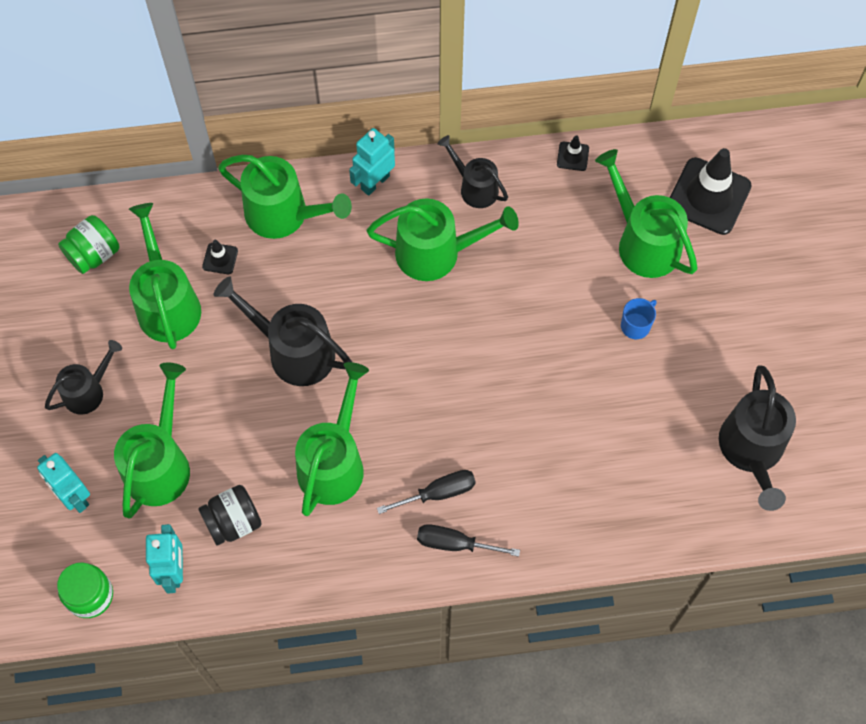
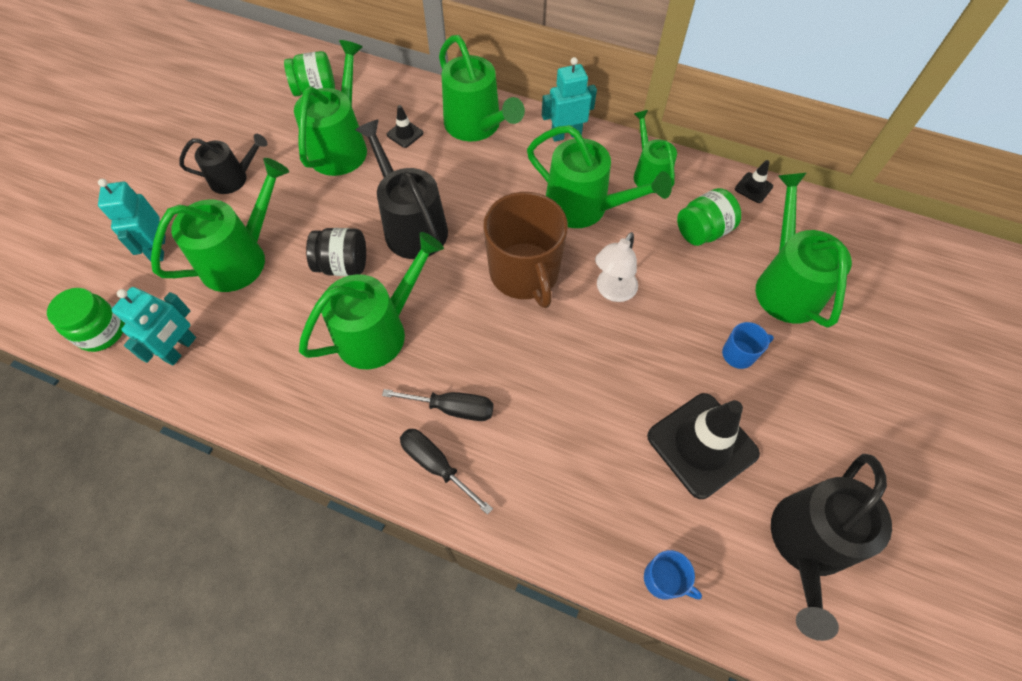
camera: 30 degrees right, 5 degrees down
black jar [198,485,262,546] -> black jar moved to [306,228,366,276]
black watering can [437,135,508,208] -> green watering can [634,110,677,193]
black traffic cone [670,148,752,235] -> black traffic cone moved to [647,393,760,499]
none -> brown mug [483,192,568,308]
none -> white lamp [595,232,638,302]
none -> blue mug [644,550,702,600]
none -> green jar [677,188,741,246]

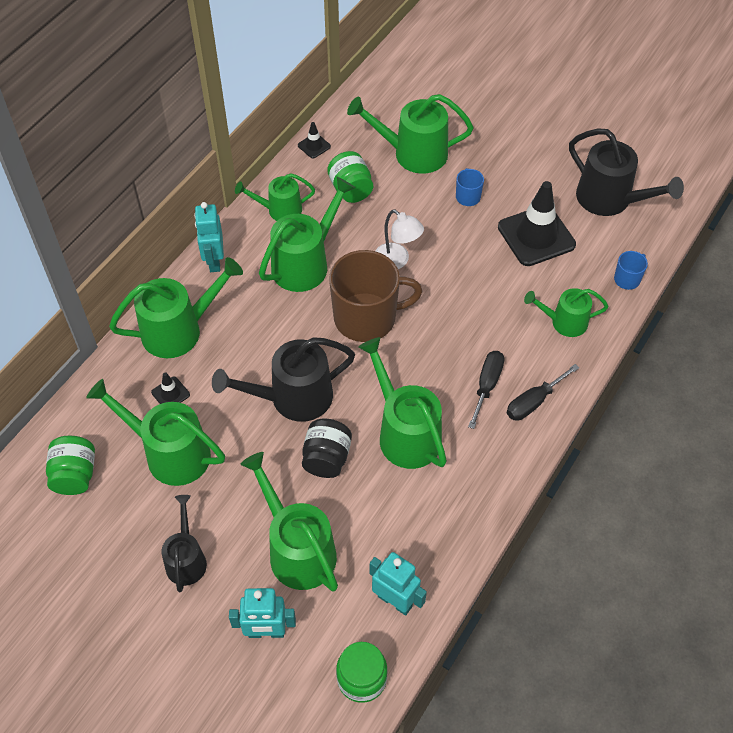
camera: 80 degrees left, 5 degrees down
none -> green watering can [524,288,608,337]

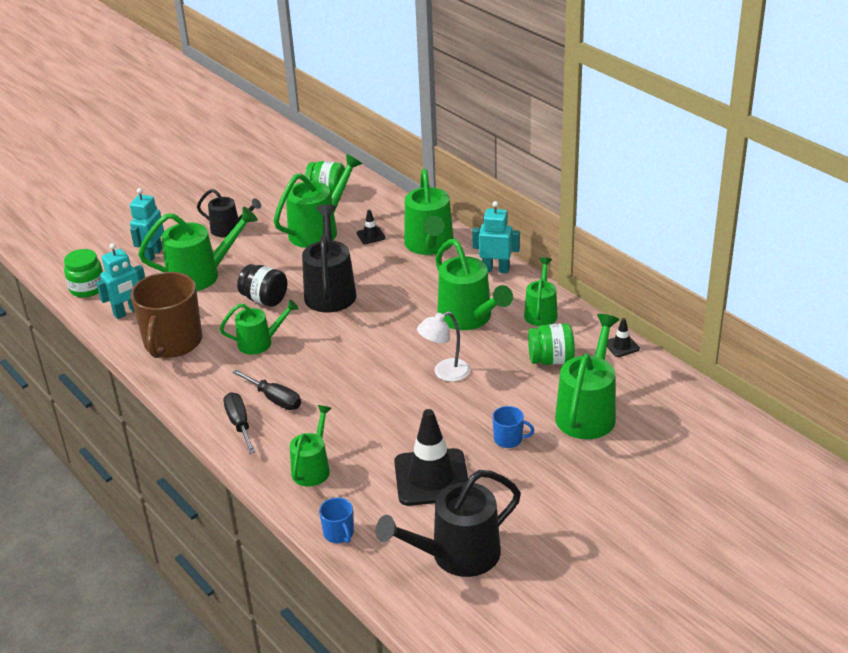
camera: 110 degrees right, 20 degrees down
brown mug [329,250,423,342] -> brown mug moved to [130,272,202,358]
green watering can [358,337,447,469] -> green watering can [220,300,298,355], size x0.62

